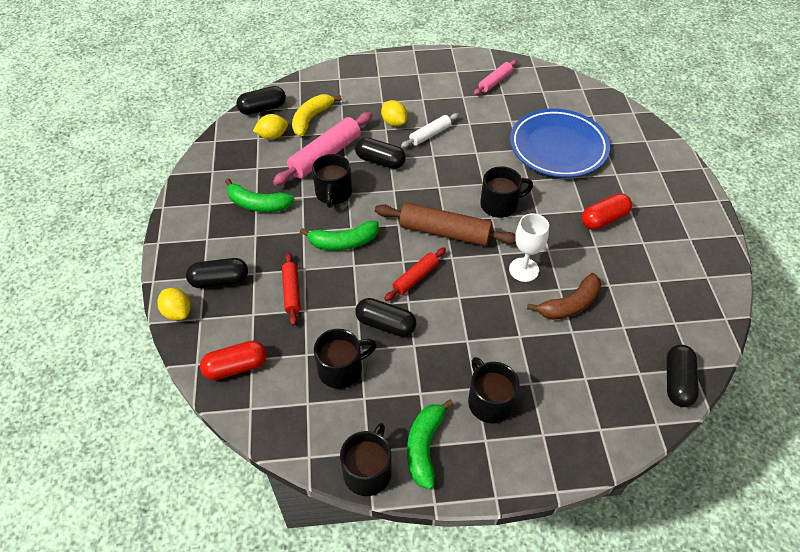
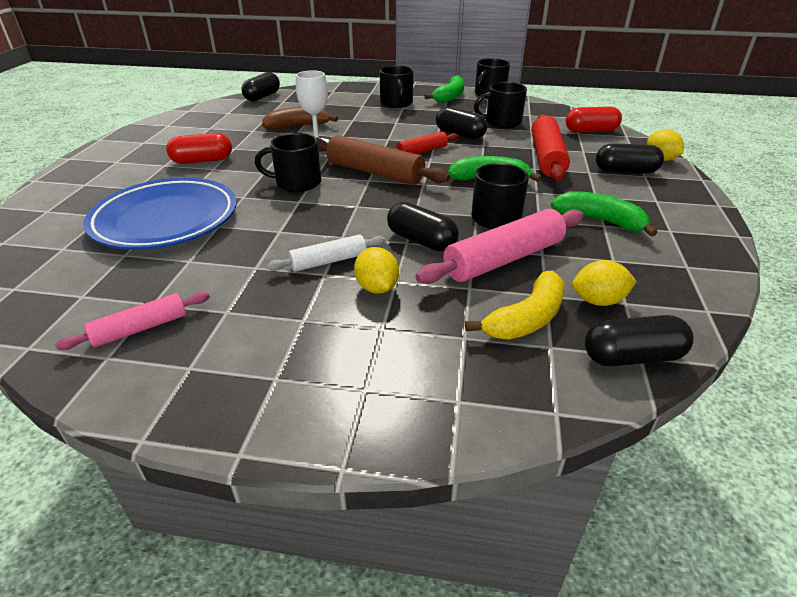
camera: 165 degrees left, 15 degrees down
red rolling pin [282,252,301,326] -> red rolling pin [532,114,570,182], size x1.75

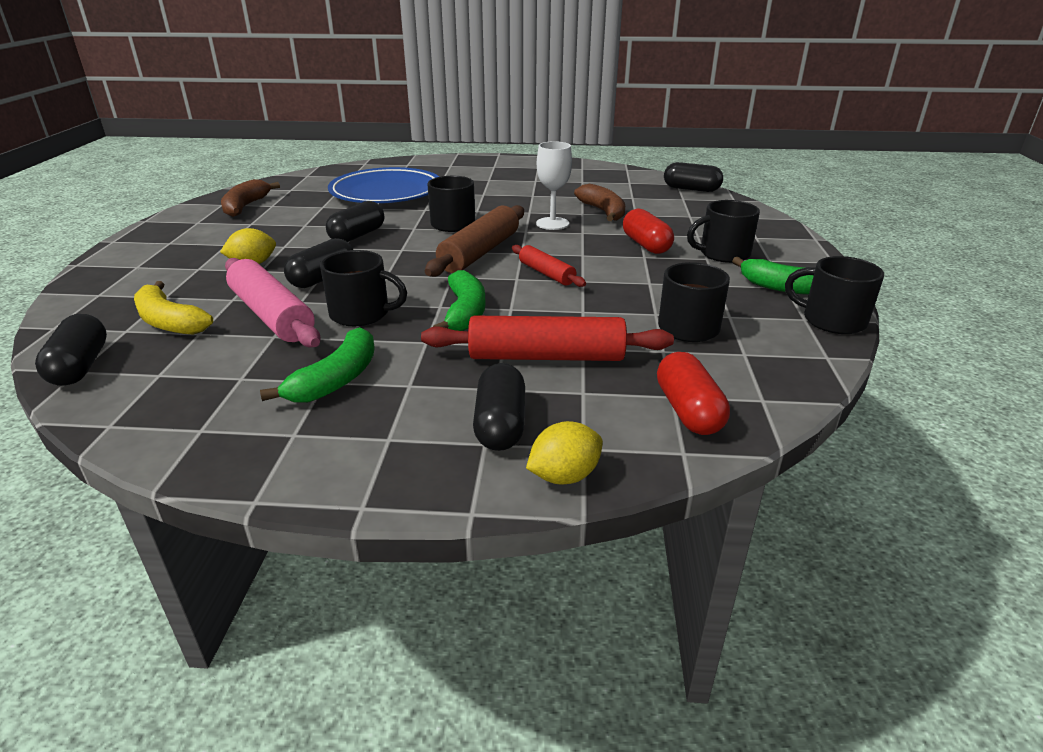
camera: 85 degrees right, 5 degrees down
pink rolling pin [55,292,210,350] -> brown banana [221,179,280,217]
red capsule [166,133,232,164] -> red capsule moved to [623,209,674,254]
white rolling pin [267,235,385,272] -> none
black capsule [436,107,487,139] -> black capsule moved to [326,201,384,242]
yellow lemon [572,260,637,306] -> none

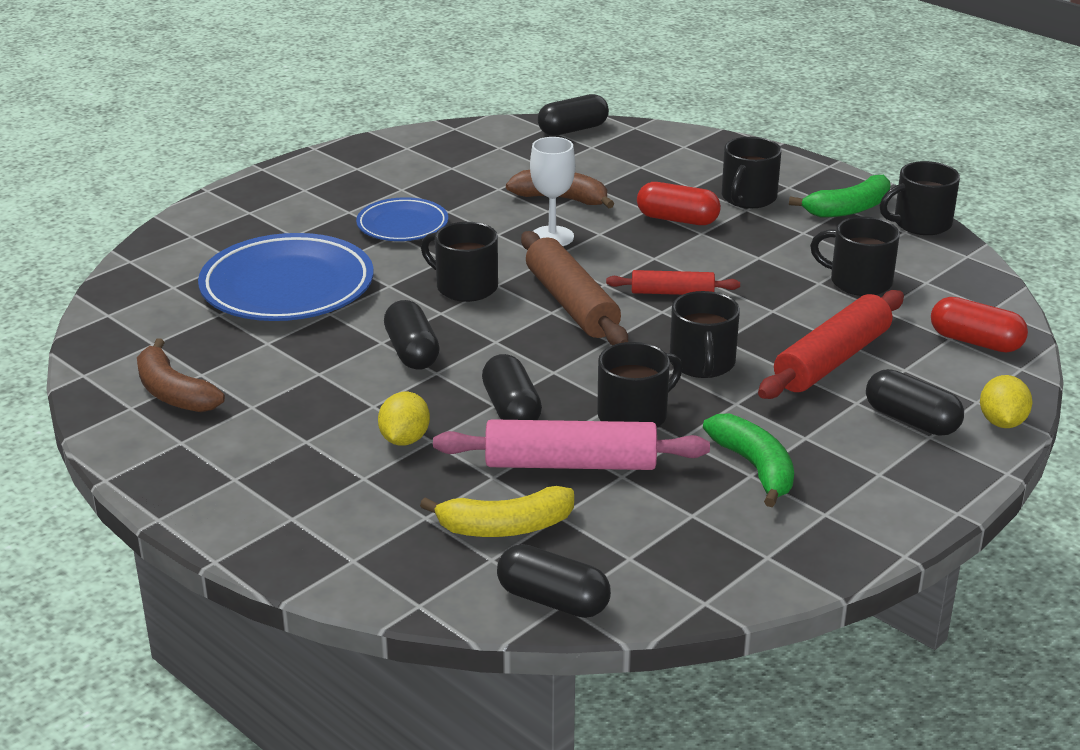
camera: 50 degrees left, 0 degrees up
green banana [433,270,486,331] -> black mug [670,291,740,378]
none -> blue plate [356,197,448,241]

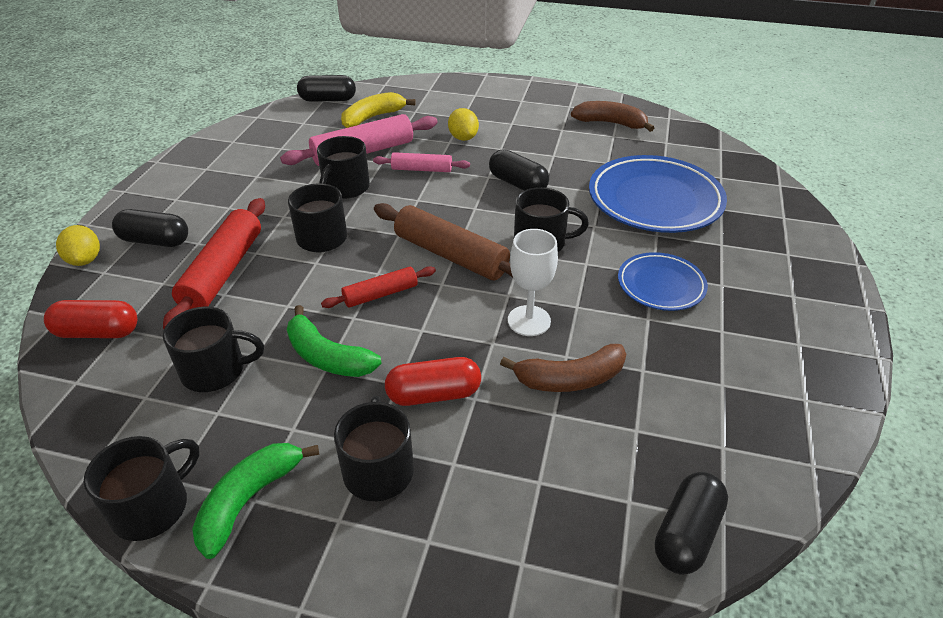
camera: 150 degrees right, 10 degrees up
black capsule [482,354,542,420] -> pink rolling pin [373,152,470,172]
green banana [703,413,794,507] -> green banana moved to [287,305,382,377]

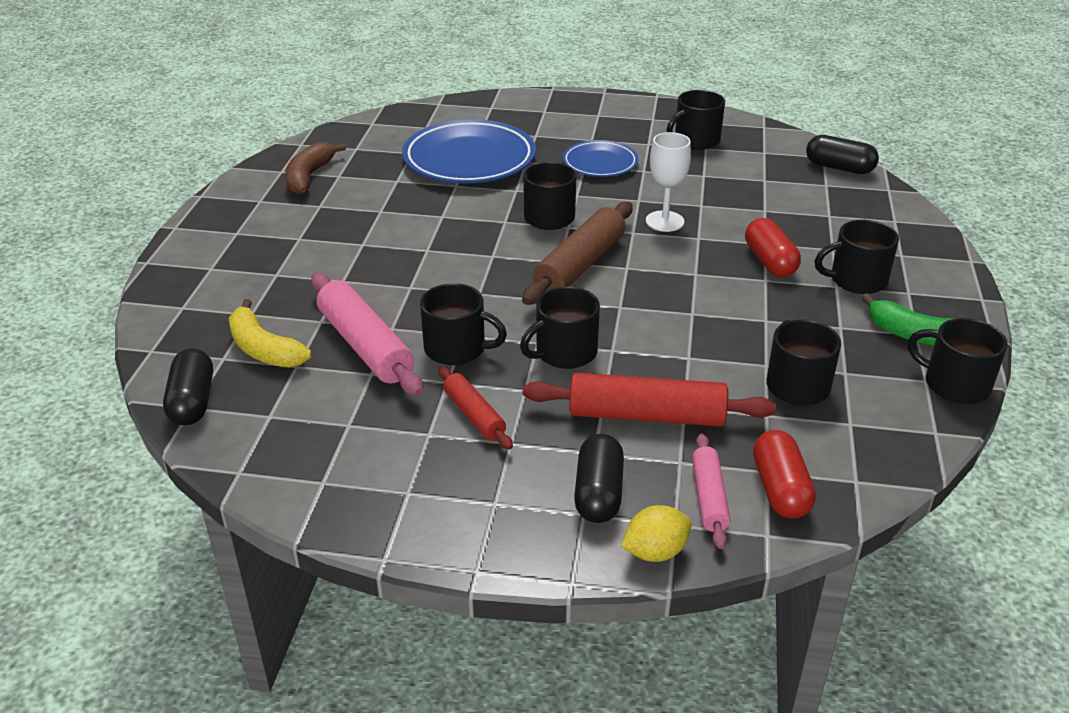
camera: 95 degrees left, 5 degrees down
green banana [287,305,382,377] -> none
red rolling pin [321,266,436,308] -> red rolling pin moved to [438,366,513,450]
pink rolling pin [373,152,470,172] -> pink rolling pin moved to [692,434,731,549]
yellow lemon [448,108,479,141] -> none
black capsule [489,149,549,191] -> none
brown banana [500,344,626,392] -> none
none -> black mug [667,90,725,150]

